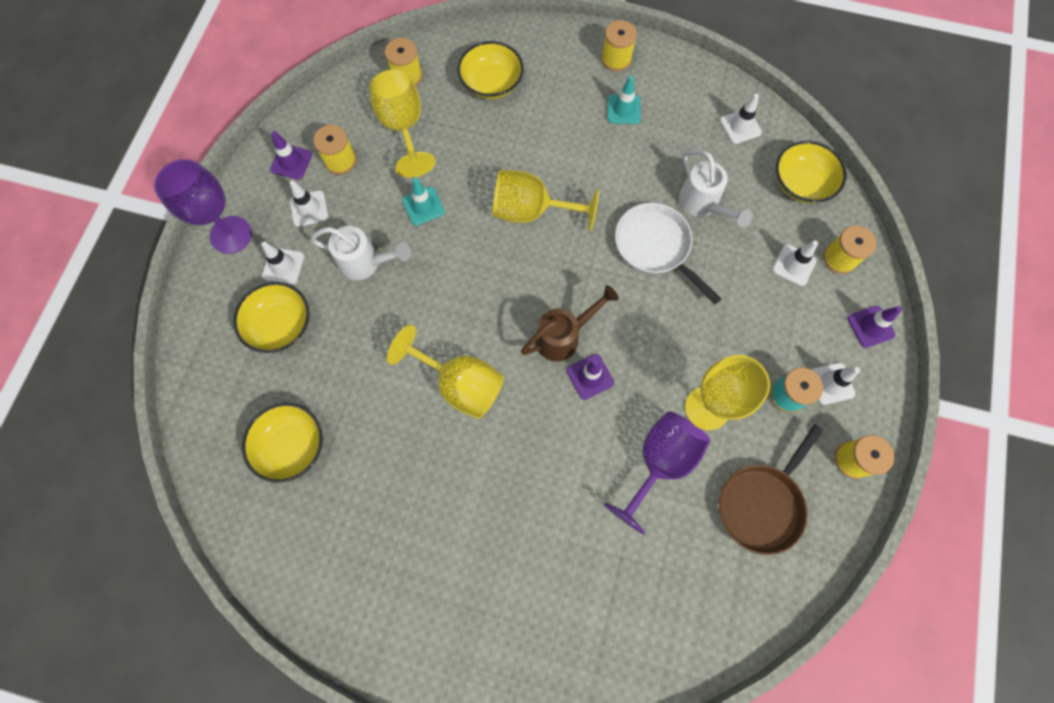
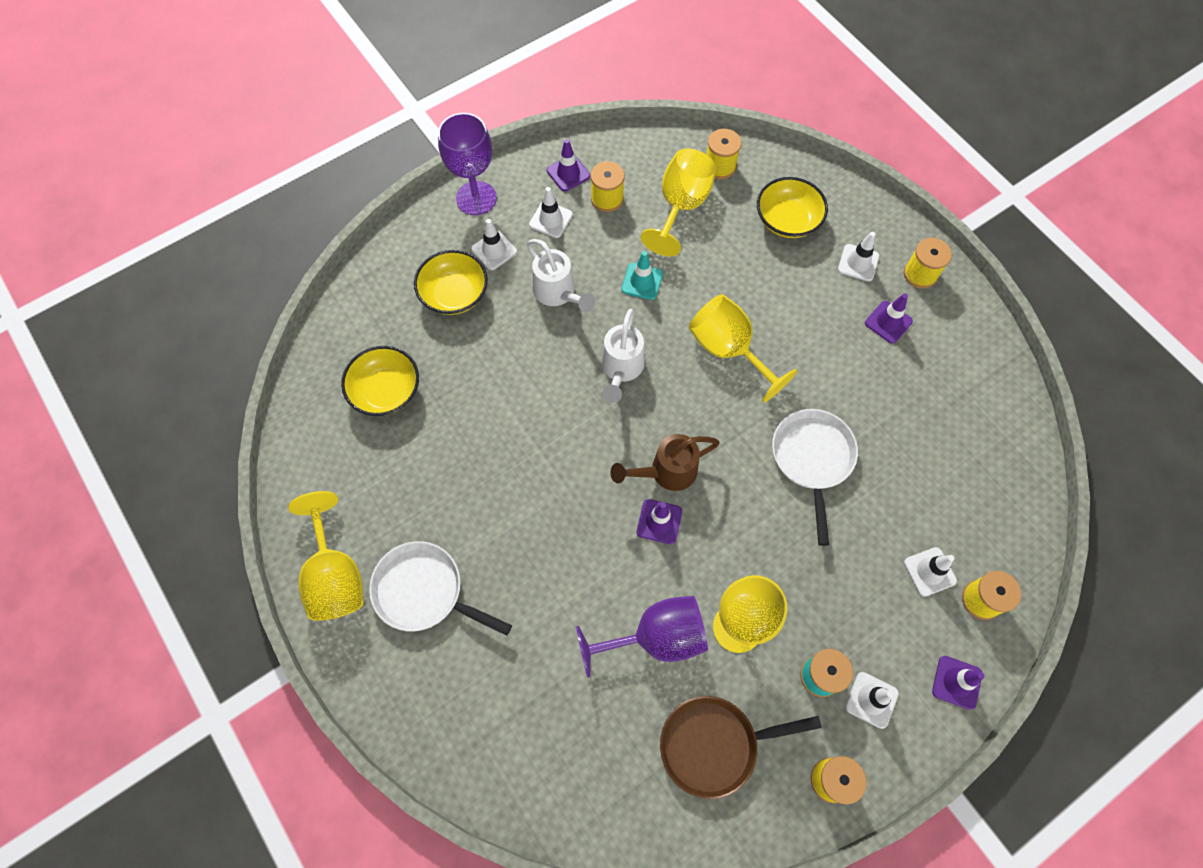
camera: 40 degrees right, 5 degrees down
yellow goblet [387,325,504,419] -> yellow goblet moved to [288,491,364,621]
brown watering can [521,285,619,361] -> brown watering can turned 150 degrees clockwise [611,434,720,491]
turquoise traffic cone [607,76,641,124] -> purple traffic cone [865,293,913,344]
white watering can [678,149,753,228] -> white watering can moved to [601,309,645,403]
white traffic cone [720,94,762,144] -> white traffic cone moved to [838,232,879,282]
yellow bowl [776,141,847,203] -> none
none -> white pan [369,541,512,636]

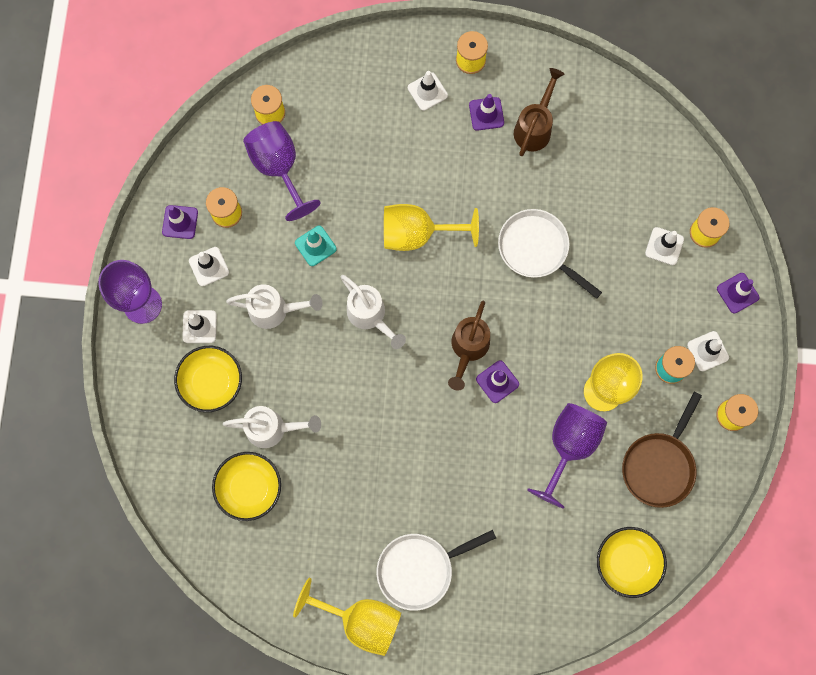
camera: 50 degrees left, 10 degrees up
yellow goblet [641,149,716,257] -> purple goblet [243,121,321,221]
yellow bowl [757,177,828,238] -> yellow bowl moved to [597,527,667,598]
none -> white watering can [223,406,321,448]
none -> brown watering can [514,68,564,156]

